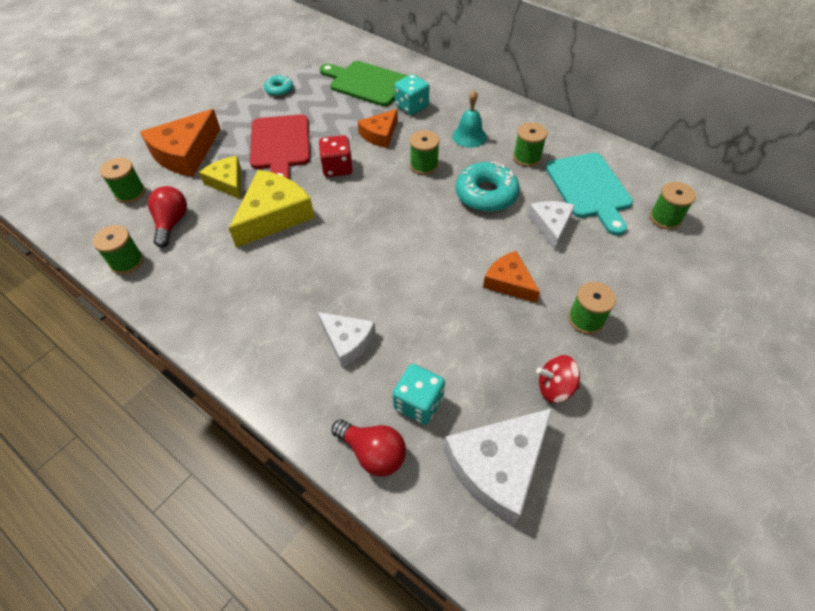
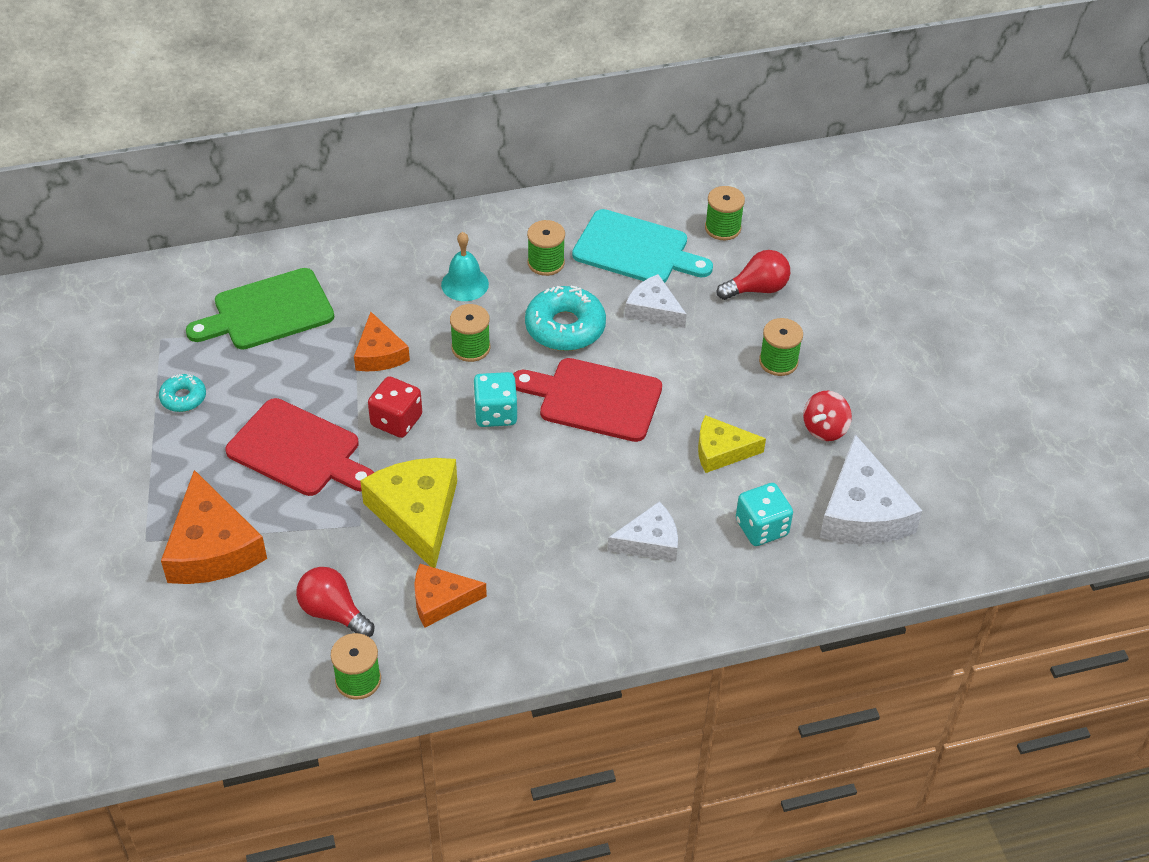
camera: 55 degrees left, 5 degrees down
green spool [100,158,145,203] -> none
yellow cheese [199,156,241,199] -> yellow cheese moved to [698,415,766,473]
red light bulb [331,420,406,477] -> red light bulb moved to [717,250,790,300]
turquoise dice [394,74,430,115] -> turquoise dice moved to [473,372,517,427]
orange cheese [483,251,540,303] -> orange cheese moved to [414,564,487,627]
none -> red cutting board [513,358,662,442]

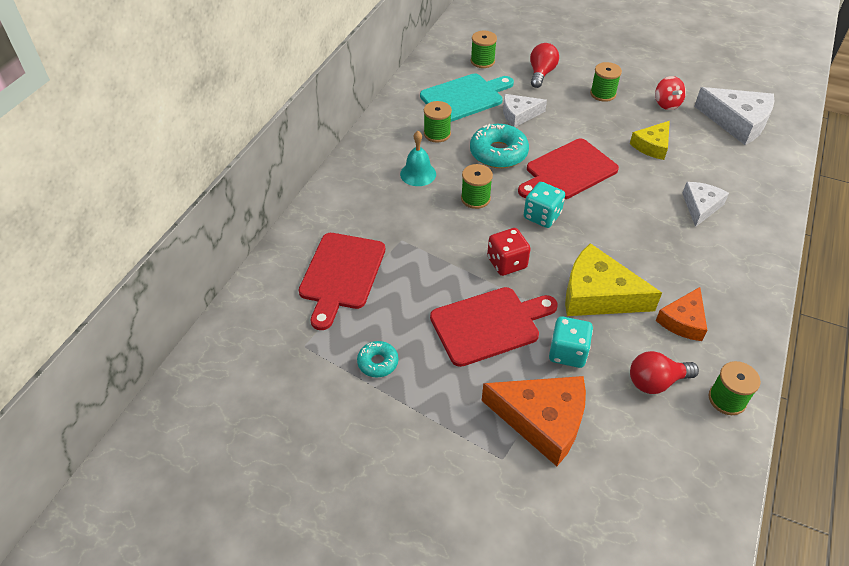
camera: 50 degrees left, 0 degrees up
green cutting board [186,268,334,350] -> red cutting board [299,233,385,330]
orange cheese [354,312,410,371] -> none
turquoise dice [736,483,793,546] -> turquoise dice moved to [549,316,593,368]

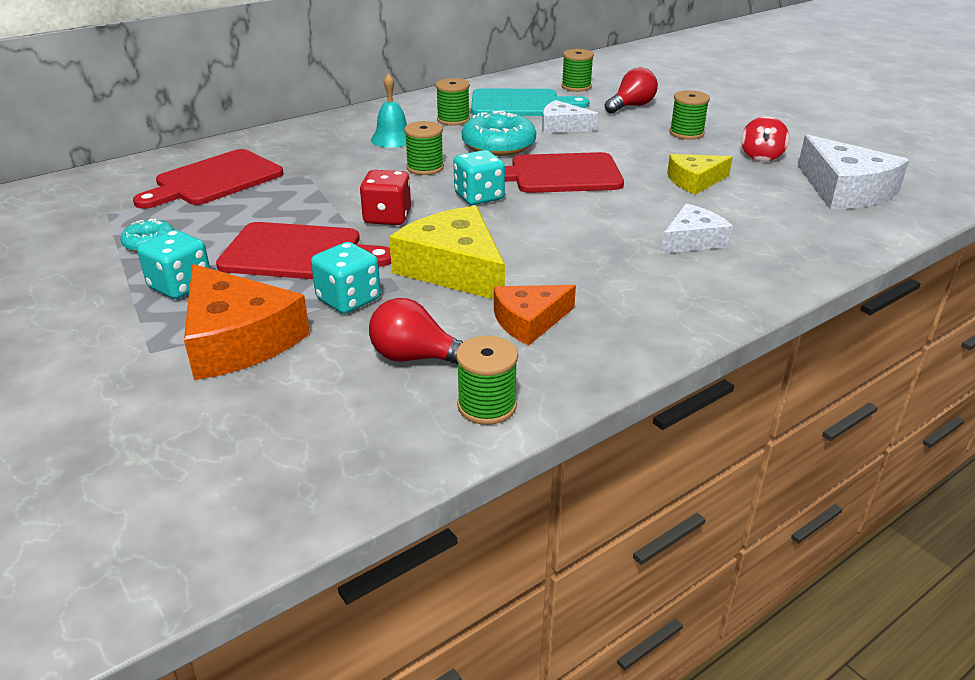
camera: 30 degrees right, 15 degrees down
none -> turquoise dice [137,230,210,299]

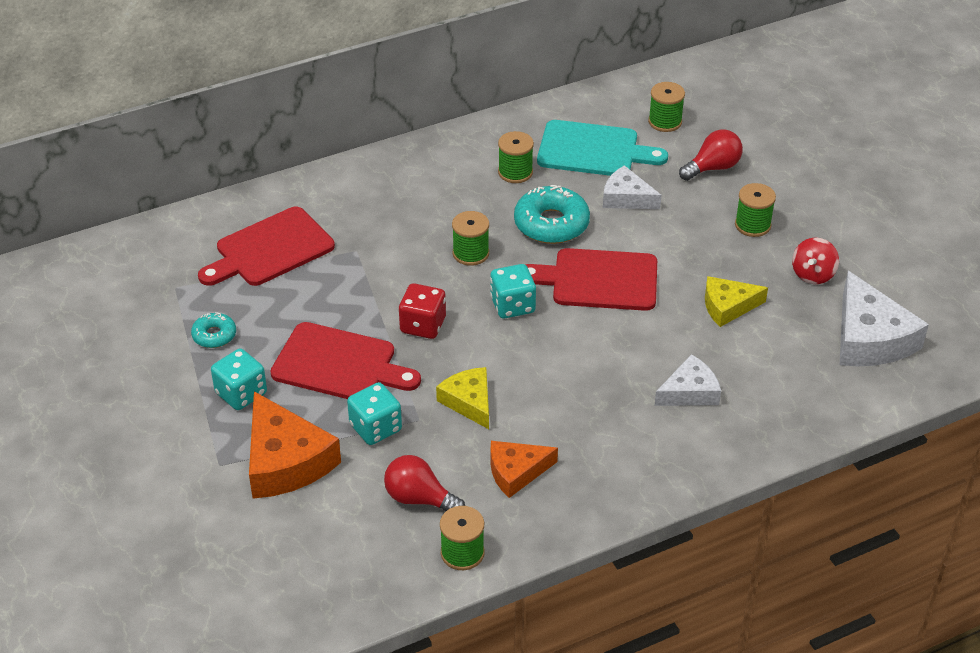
camera: 10 degrees right, 10 degrees up
turquoise bell [371,73,407,148] -> none
yellow cheese [389,206,505,299] -> yellow cheese [436,367,489,429], size x0.61

